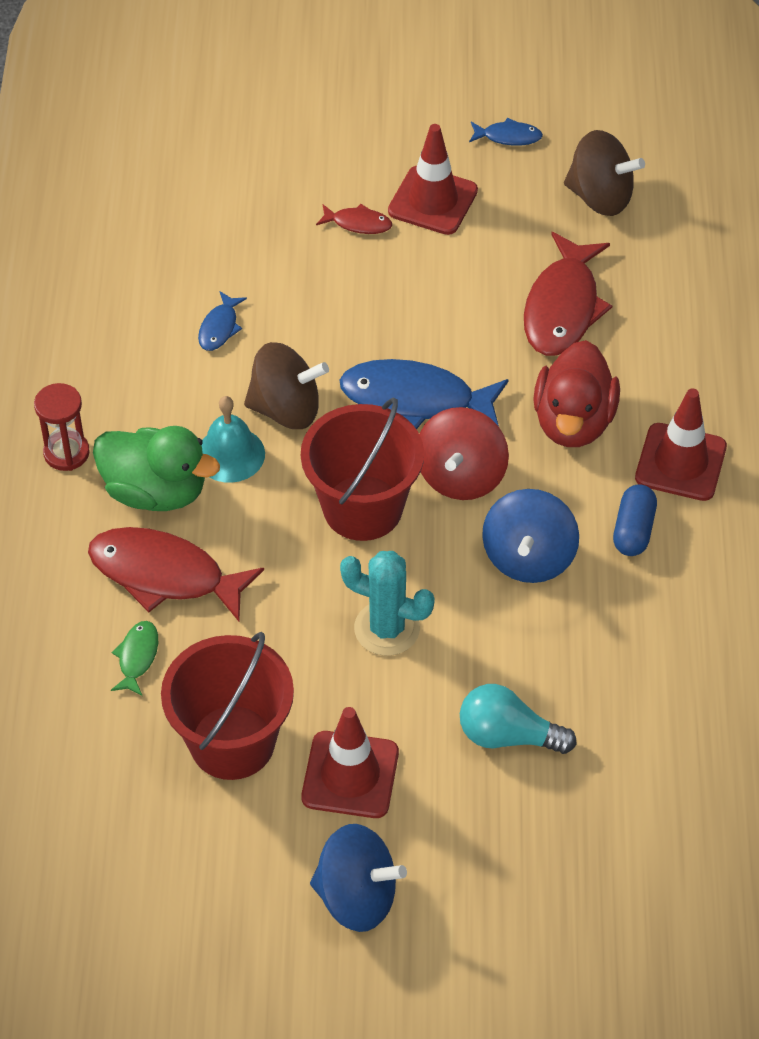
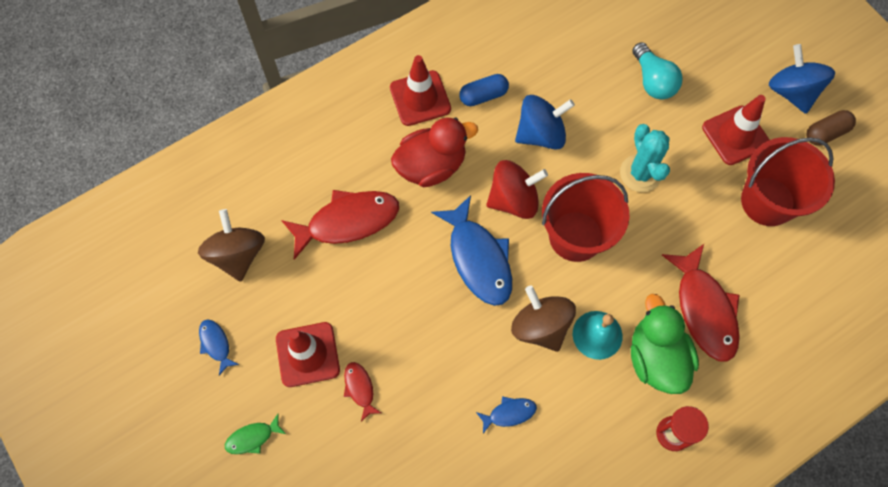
camera: 125 degrees left, 15 degrees up
green fish [111,621,158,696] -> green fish moved to [225,414,286,454]
none -> brown capsule [806,110,856,146]

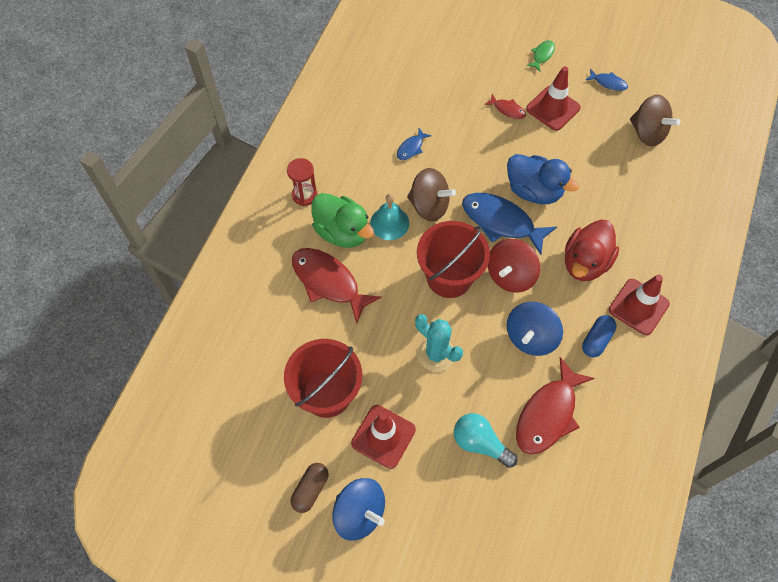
camera: 145 degrees right, 5 degrees down
red fish [281,190,399,260] -> red fish moved to [516,357,594,455]
none -> blue duck [507,154,579,204]

